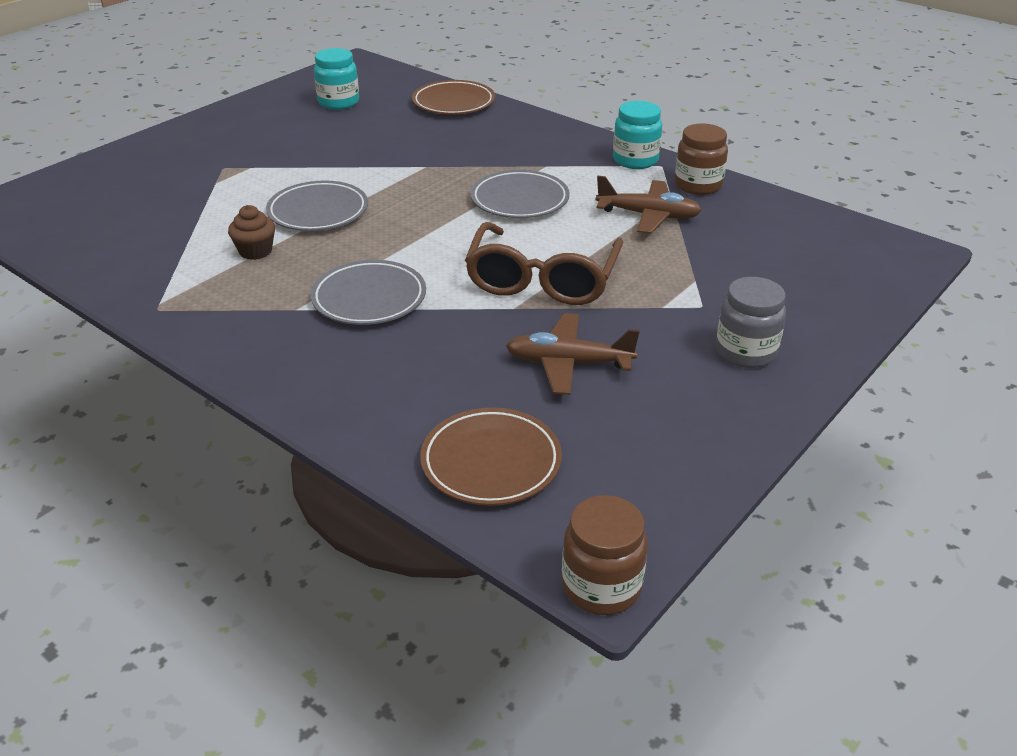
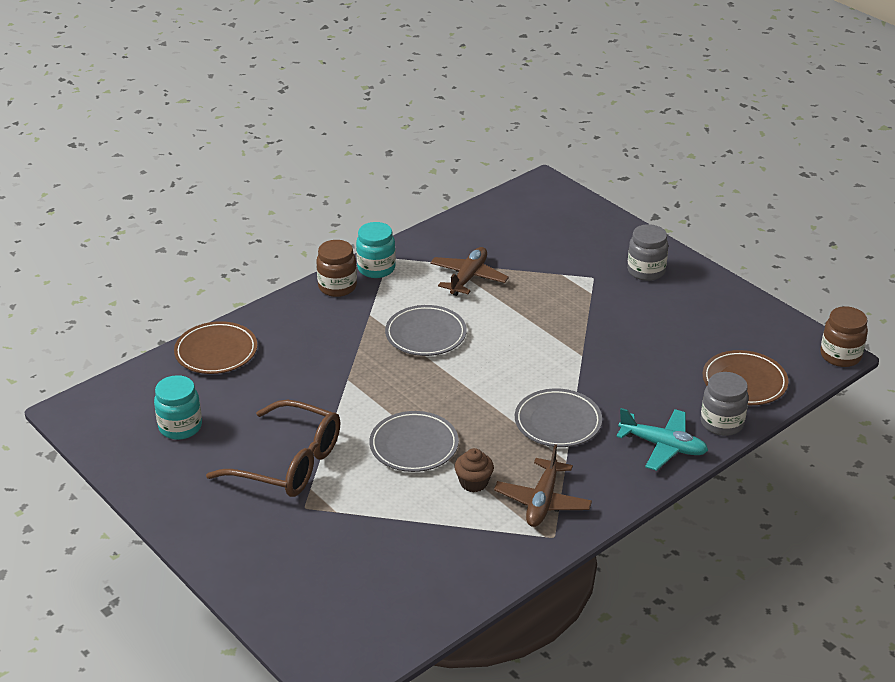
camera: 80 degrees left, 0 degrees up
brown glasses [465,222,623,305] -> brown glasses moved to [206,400,340,497]
brown plane [506,313,639,395] -> brown plane moved to [494,444,592,527]
brown jar [675,123,728,195] -> brown jar moved to [316,240,357,297]
none -> turquoise plane [616,408,708,471]
none -> grey jar [701,372,749,436]

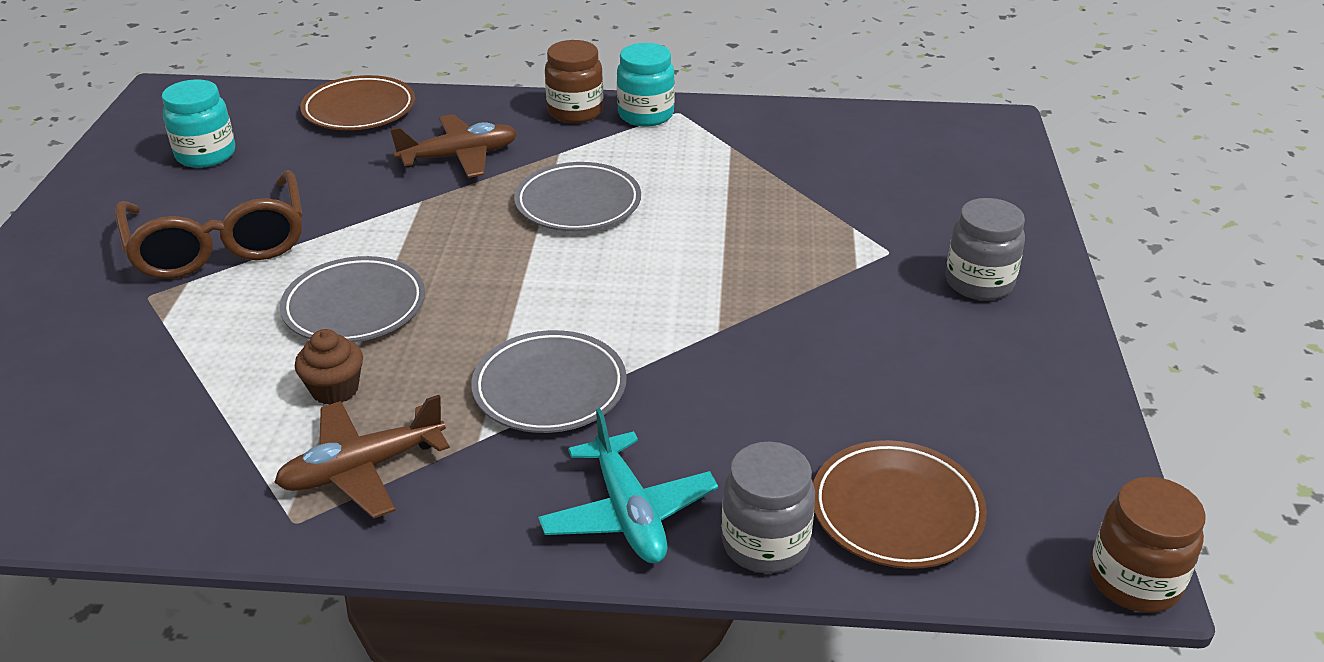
camera: 45 degrees right, 0 degrees up
brown plane [430,247,509,296] -> brown plane moved to [390,114,517,178]

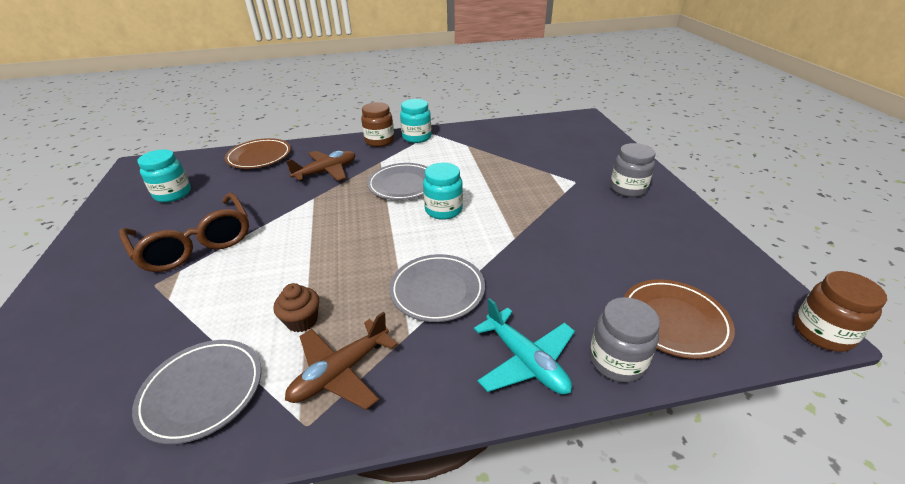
camera: 15 degrees left, 0 degrees up
grey plate [280,256,425,342] -> grey plate moved to [132,340,261,444]
none -> turquoise jar [423,163,463,220]

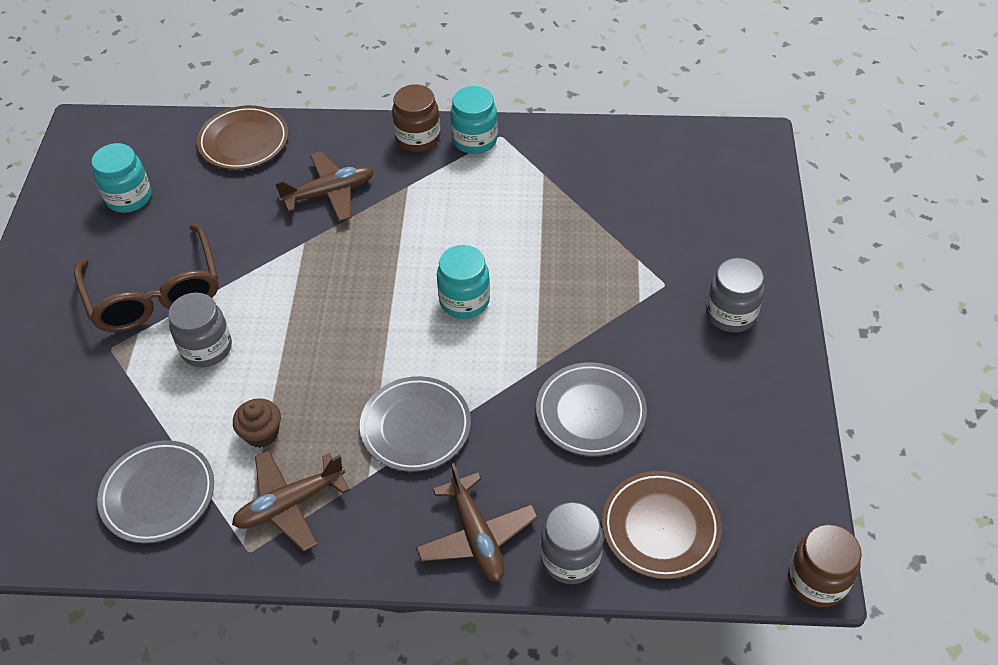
camera: 15 degrees right, 15 degrees up
grey plate [367,163,427,200] -> grey plate moved to [536,362,647,456]
turquoise plane [474,298,575,395] -> brown plane [416,463,538,582]
none -> grey jar [168,292,232,367]

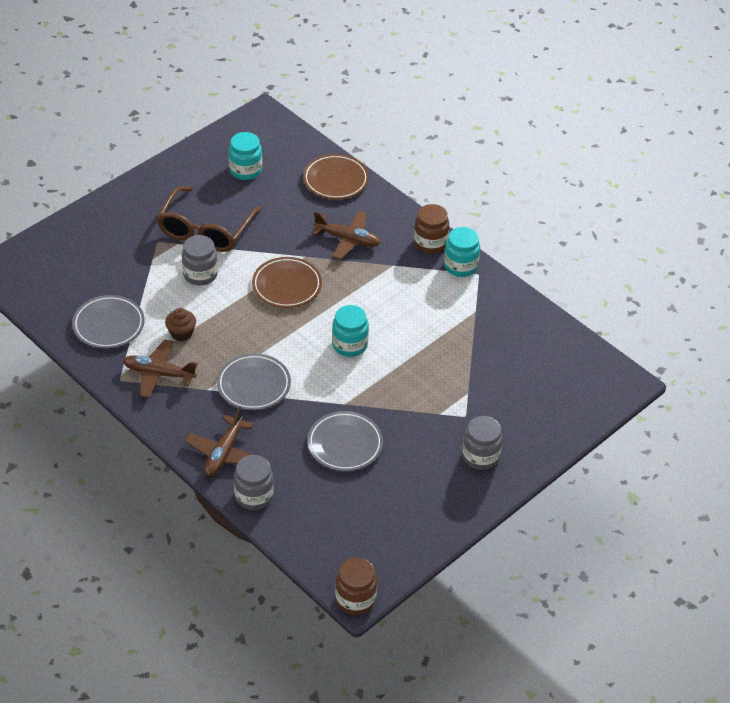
camera: 40 degrees right, 5 degrees down
brown plate [602,471,722,579] -> brown plate moved to [252,257,322,308]

